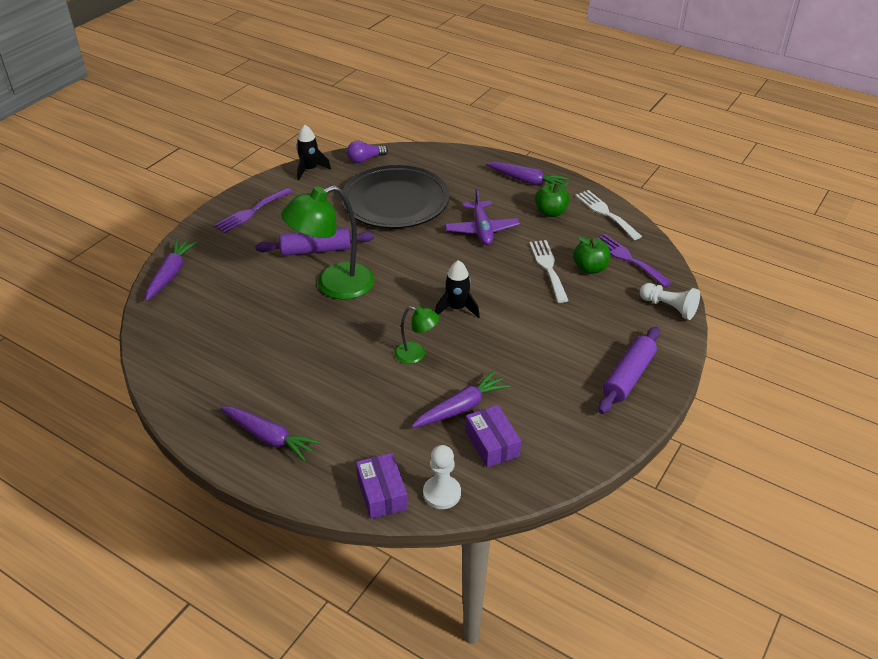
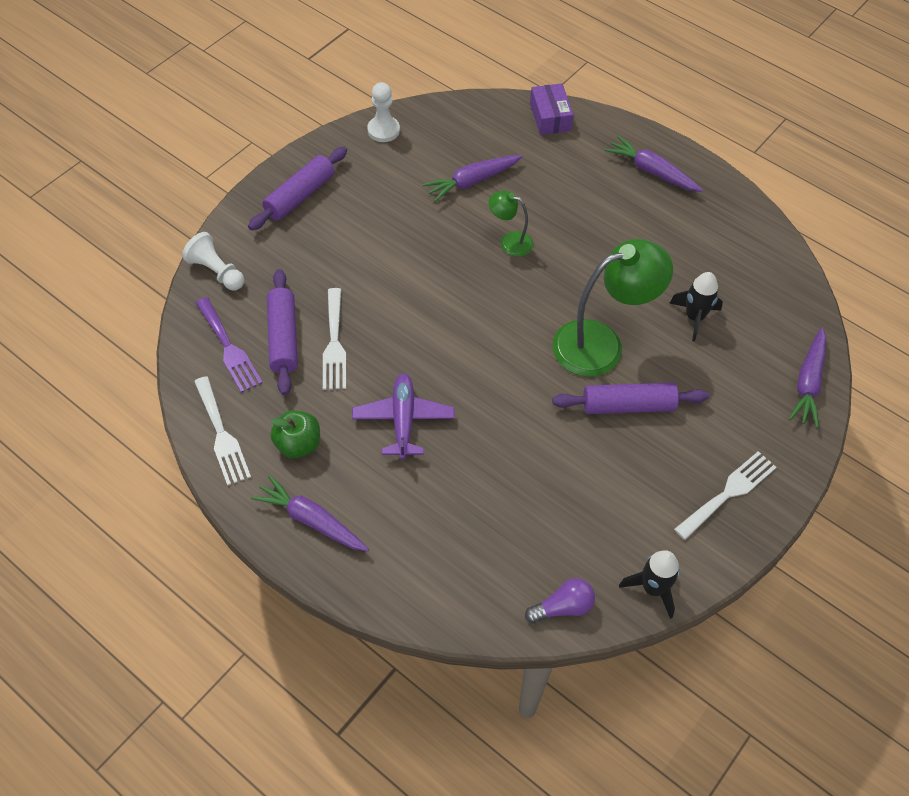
camera: 175 degrees left, 15 degrees up
purple fork [214,188,293,233] -> white fork [674,451,777,540]
black plate [341,165,449,228] -> none
white pawn [423,445,461,509] -> white pawn moved to [367,82,400,142]
black rocket [435,260,480,318] -> black rocket moved to [669,272,723,342]
purple box [465,405,521,468] -> none
green apple [573,236,610,274] -> purple rolling pin [267,269,298,395]

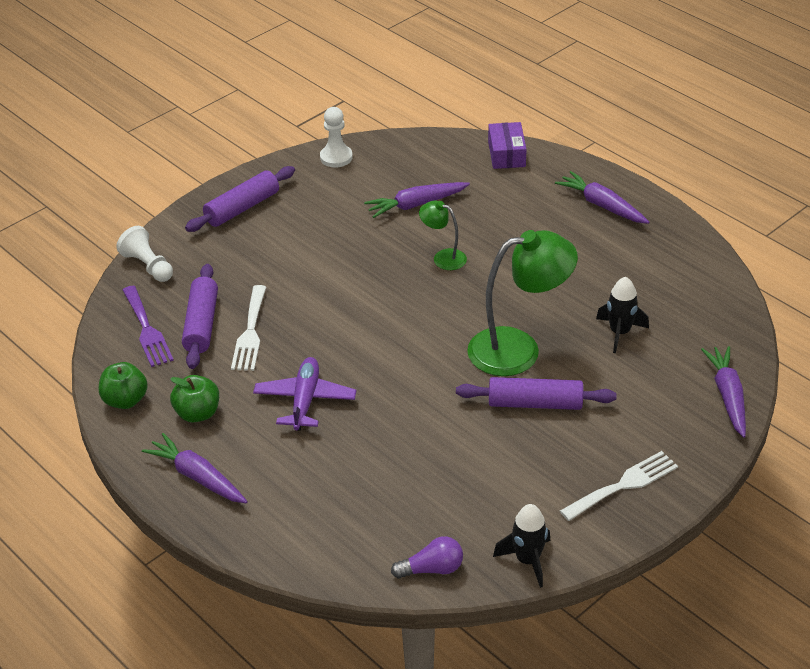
camera: 10 degrees right, 15 degrees down
white fork [194,376,251,486] -> green apple [99,362,148,409]
purple carrot [789,327,826,428] -> purple carrot turned 150 degrees clockwise [701,346,746,438]

